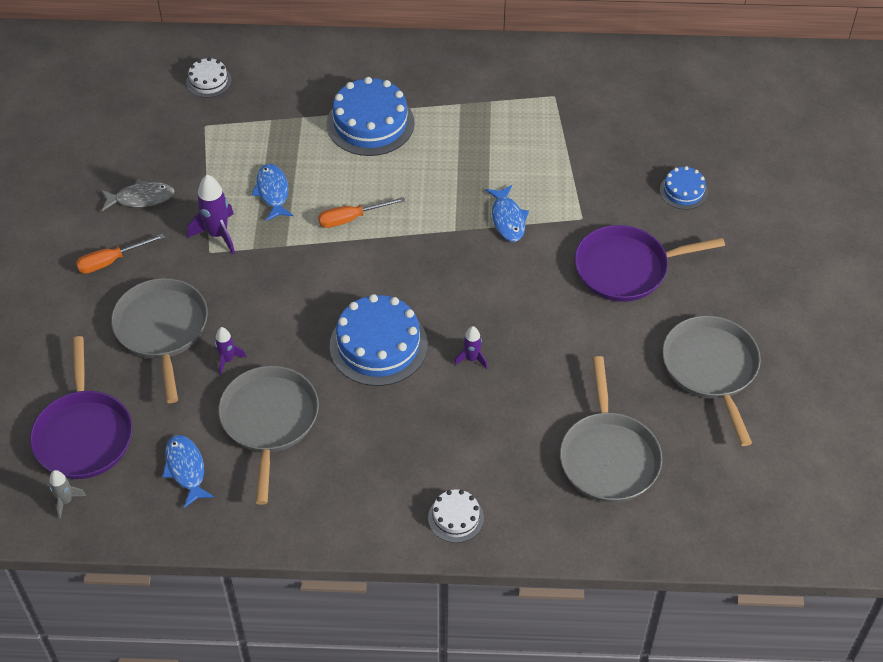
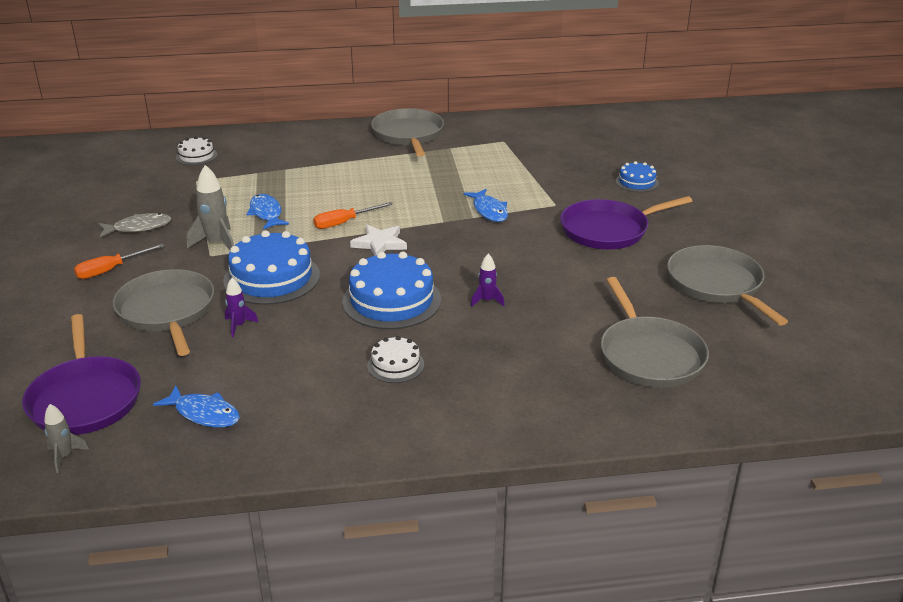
camera: 10 degrees left, 20 degrees down
blue fish [162,435,215,508] -> blue fish turned 150 degrees clockwise [153,386,240,427]
purple rocket [187,175,235,254] -> grey rocket [187,165,234,250]
grey pan [218,366,319,505] -> grey pan moved to [371,108,444,157]
blue cake [327,77,415,156] -> blue cake moved to [223,230,320,305]
white cake [428,489,484,543] -> white cake moved to [367,336,424,383]
none -> white star [350,225,407,256]

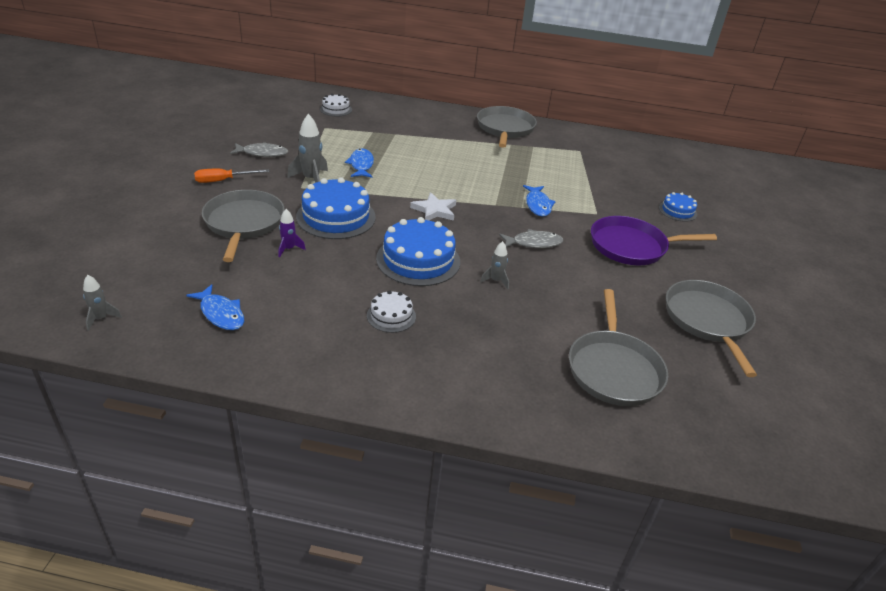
camera: 15 degrees right, 5 degrees up
purple pan [22,314,141,435] -> none
orange screwdriver [313,202,393,229] -> none
purple rocket [471,254,505,307] -> grey rocket [480,241,509,289]
none -> grey fish [499,229,563,248]

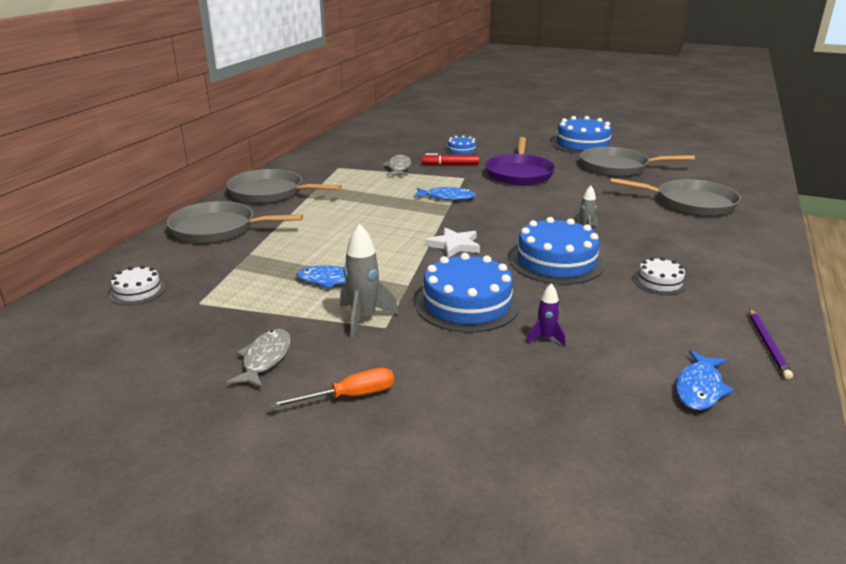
camera: 75 degrees left, 10 degrees down
grey rocket [83,275,122,331] -> none
blue fish [186,284,244,330] -> blue fish turned 150 degrees clockwise [676,350,734,410]
orange screwdriver [194,168,270,183] -> orange screwdriver turned 105 degrees counterclockwise [269,368,394,408]
grey pan [202,190,285,262] -> grey pan moved to [167,201,303,243]
grey fish [499,229,563,248] -> grey fish moved to [383,154,411,176]
none -> red marker [422,154,479,165]
none -> blue cake [551,116,615,154]
none -> purple pencil [749,309,793,379]

